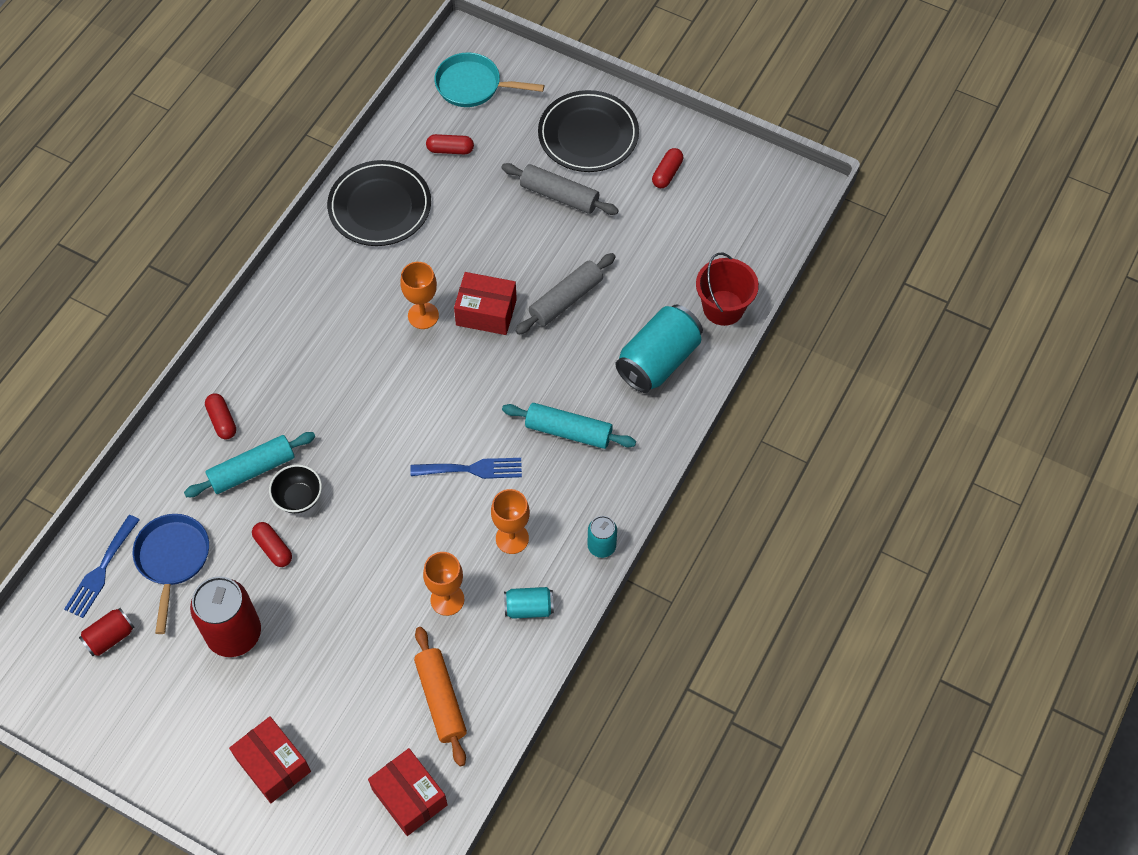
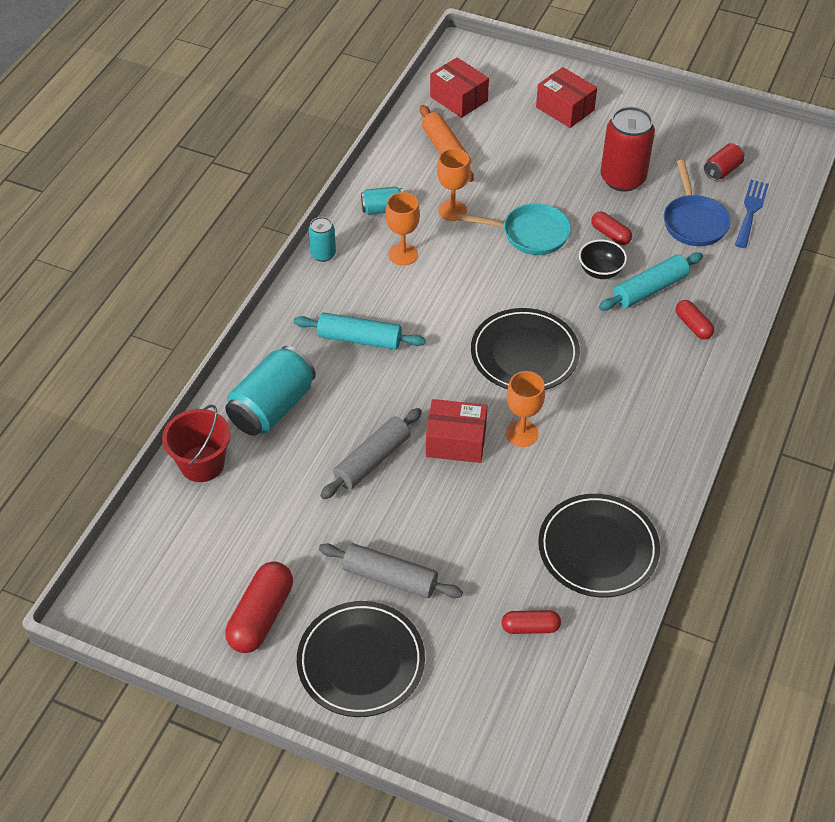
camera: 175 degrees right, 10 degrees down
blue fork [410,458,522,479] -> none
turquoise pan [434,52,544,107] -> turquoise pan moved to [457,203,571,255]
red capsule [652,148,683,188] -> red capsule [225,561,293,653], size x1.73
none -> black plate [471,308,580,390]

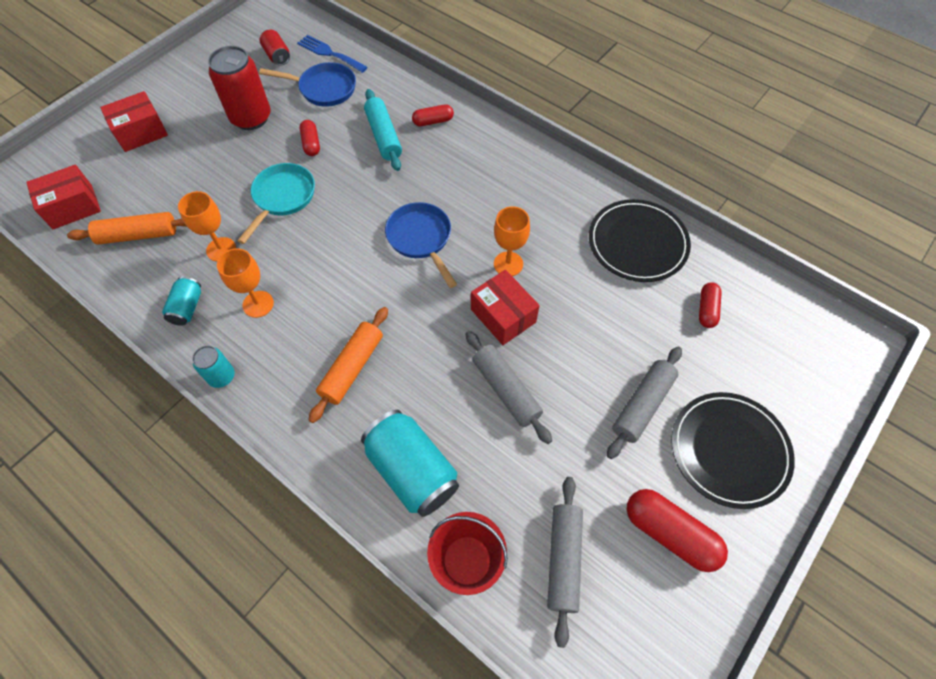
camera: 75 degrees left, 10 degrees up
turquoise rolling pin [294,312,426,350] -> orange rolling pin [309,307,388,423]
red box [426,399,487,463] -> red box turned 60 degrees counterclockwise [471,270,540,345]
black plate [471,308,580,390] -> blue pan [385,202,457,288]
black bowl [579,239,627,279] -> none
red capsule [591,212,632,245] -> red capsule turned 75 degrees counterclockwise [300,120,320,156]
none -> grey rolling pin [547,477,583,648]

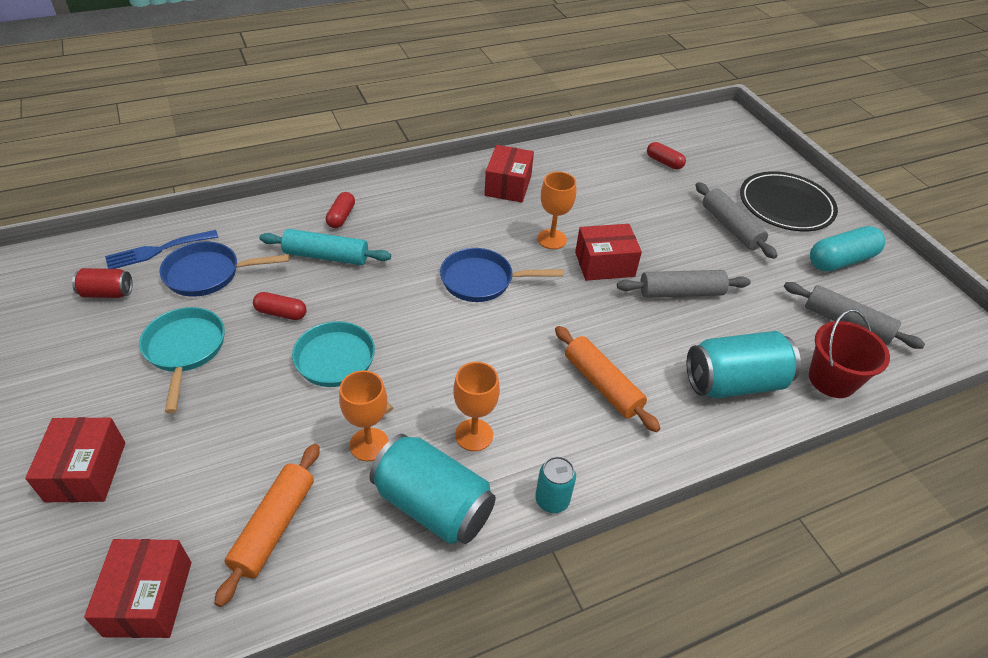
camera: 65 degrees left, 15 degrees down
turquoise can [162,277,201,326] -> turquoise can [370,434,496,544], size x1.90
red can [208,46,271,130] -> turquoise pan [139,307,225,413]
blue pan [259,62,356,107] -> blue pan turned 135 degrees counterclockwise [159,241,289,297]
black plate [589,199,691,282] -> none
red capsule [627,489,728,572] -> turquoise capsule [810,226,885,271]
none -> red box [484,145,534,203]

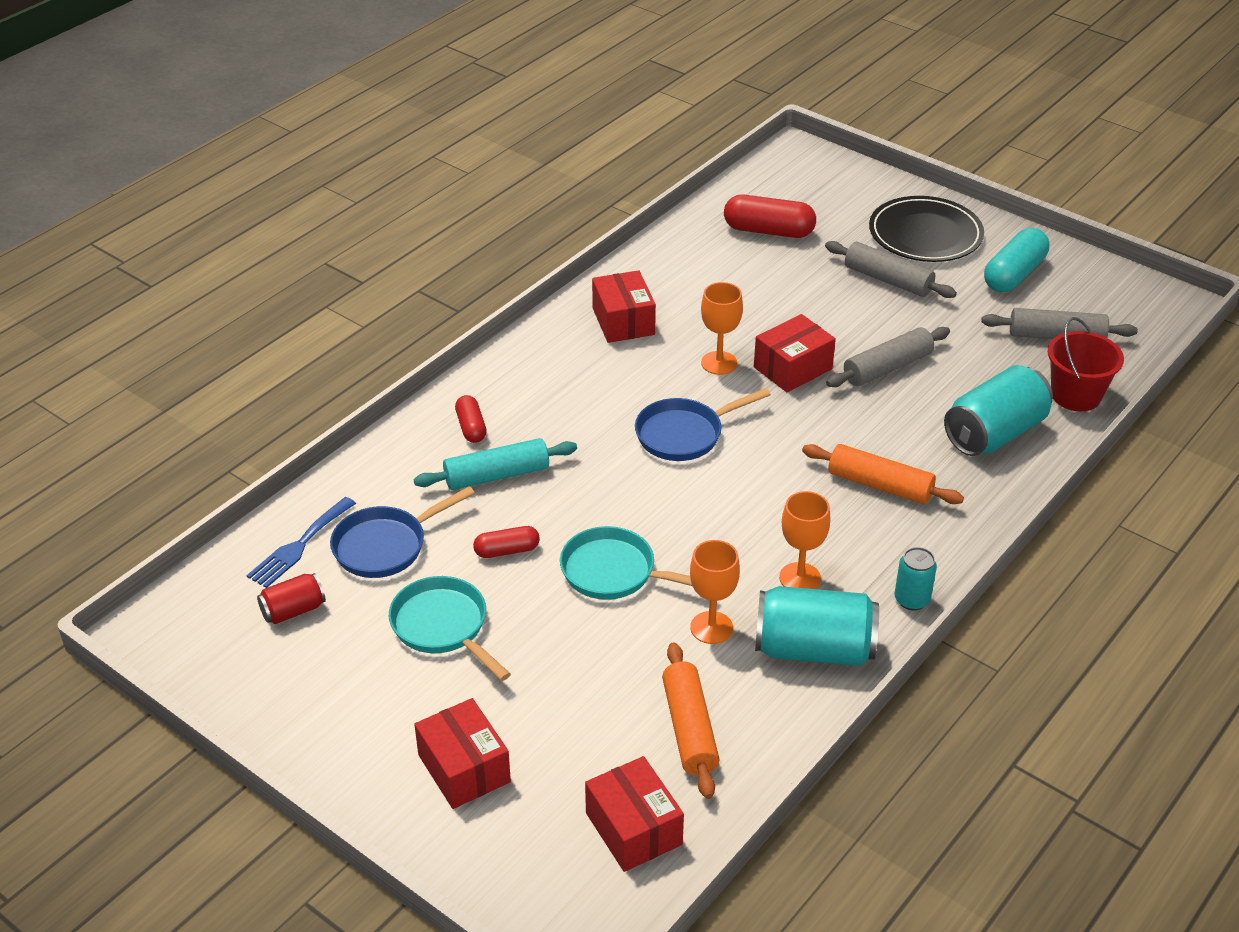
camera: 25 degrees left, 5 degrees down
red capsule [647,142,686,169] -> red capsule [724,195,816,238], size x1.73

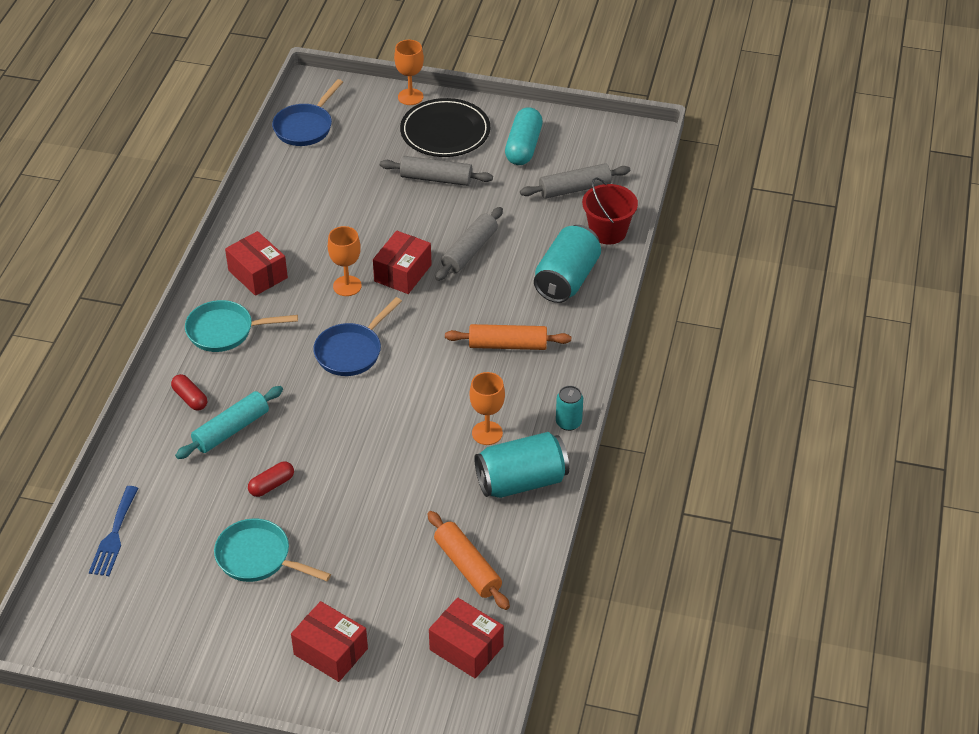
camera: 25 degrees left, 5 degrees up
red can [257,573,326,624] -> none
blue pan [330,486,475,578] -> blue pan moved to [272,79,343,146]
turquoise pan [560,526,692,600] -> turquoise pan moved to [185,300,298,352]
orange goblet [690,540,740,644] -> orange goblet moved to [394,40,424,105]
red capsule [724,195,816,238] -> none

